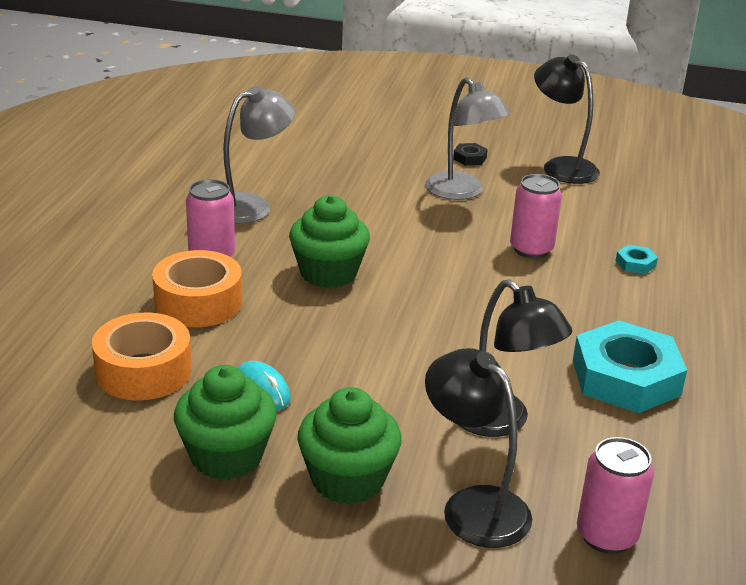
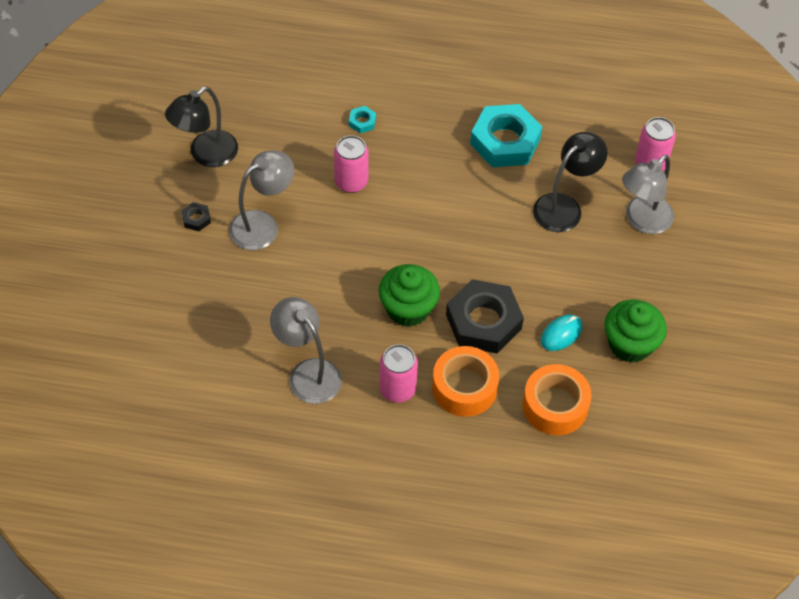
camera: 95 degrees left, 25 degrees up
green cupcake [297,387,402,505] -> none
black lamp [425,348,532,548] -> grey lamp [622,155,674,234]
none -> black nut [446,279,524,353]

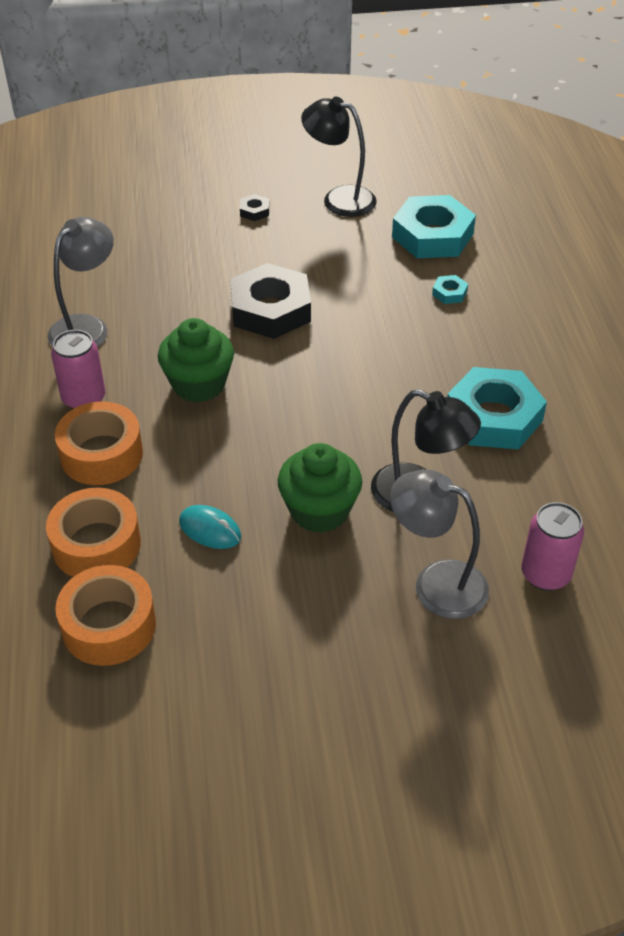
camera: 75 degrees right, 10 degrees down
grey lamp [229,150,294,250] -> none
pink can [334,135,369,193] -> none
black nut [446,279,524,353] -> black nut moved to [230,263,311,339]
green cupcake [604,299,667,363] -> green cupcake moved to [278,443,362,533]
none -> orange tape [55,565,156,666]
none -> turquoise nut [392,195,476,258]

